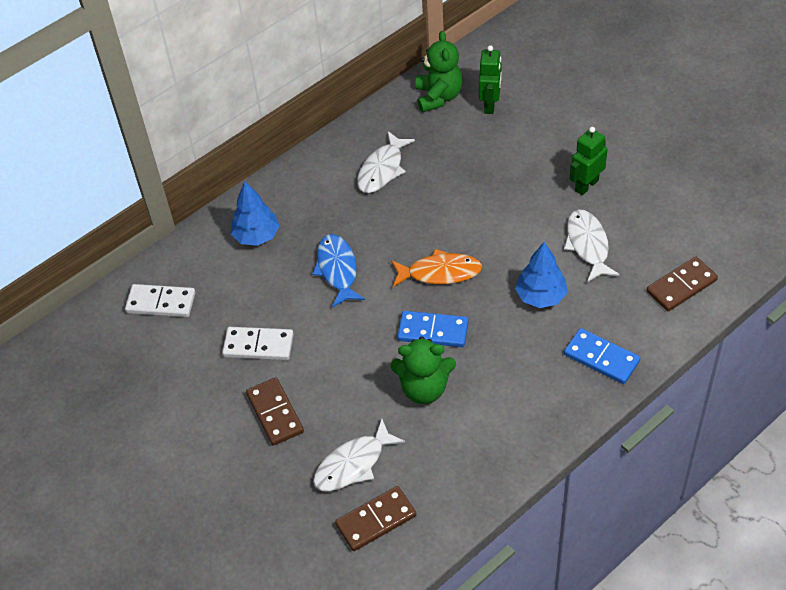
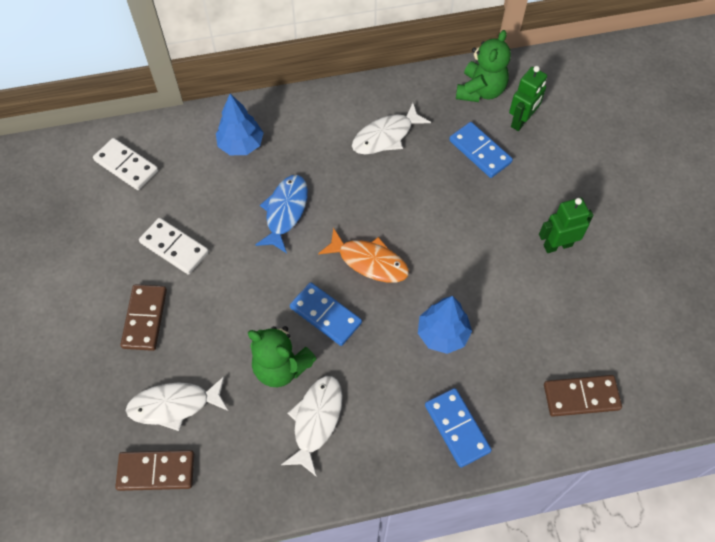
camera: 25 degrees right, 10 degrees up
white fish [564,210,620,282] -> white fish moved to [281,376,343,477]
none -> blue domino [449,122,513,178]

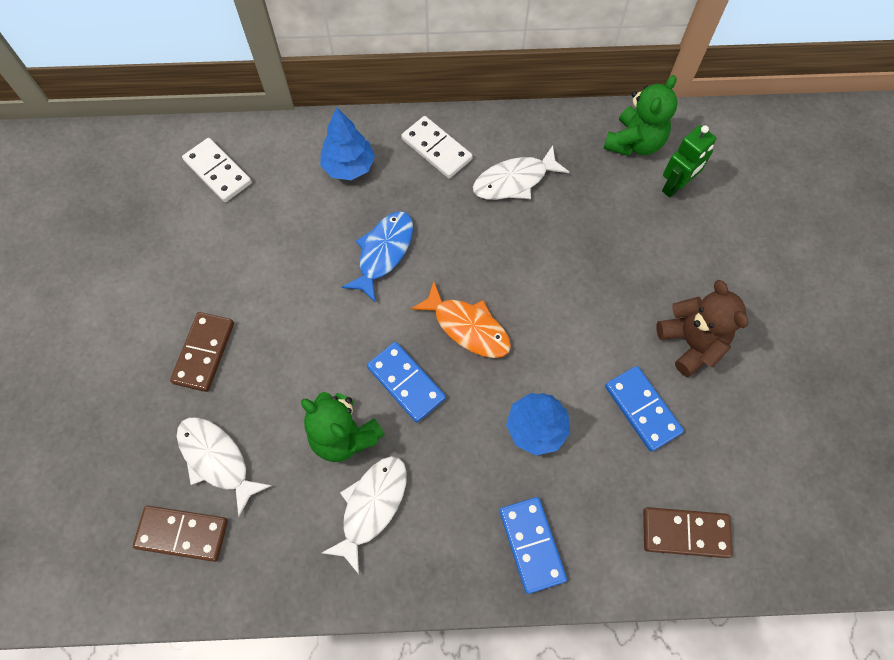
camera: 10 degrees right, 5 degrees up
white fish [126,376,228,431] -> white fish turned 45 degrees clockwise [177,417,272,517]
white domino [139,218,209,275] -> white domino moved to [401,116,473,178]
blue domino [449,122,513,178] -> blue domino moved to [605,366,684,452]
green robot [539,198,593,253] -> brown teddy bear [656,280,748,377]

